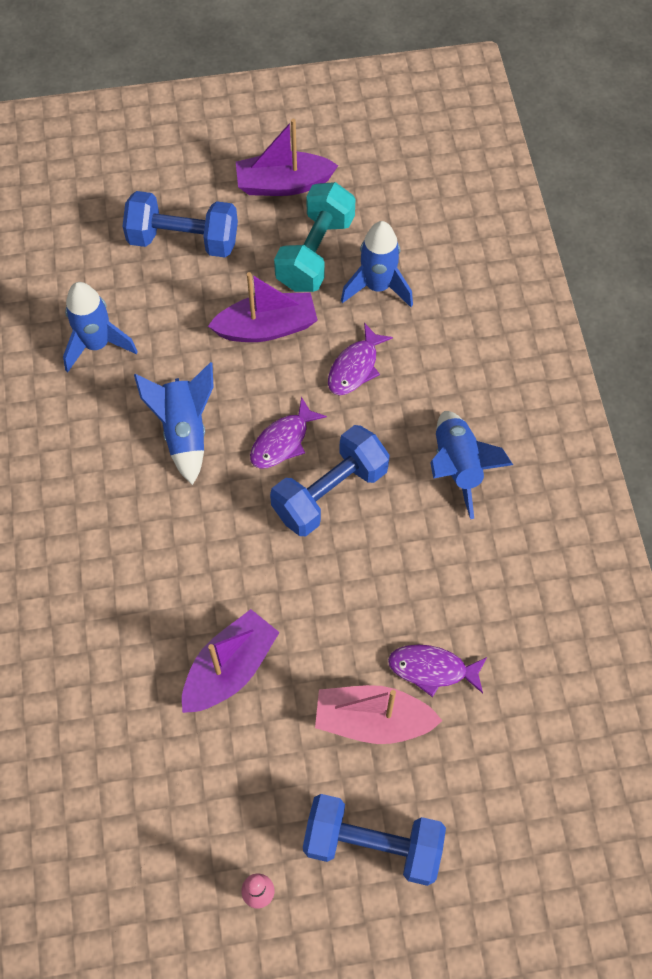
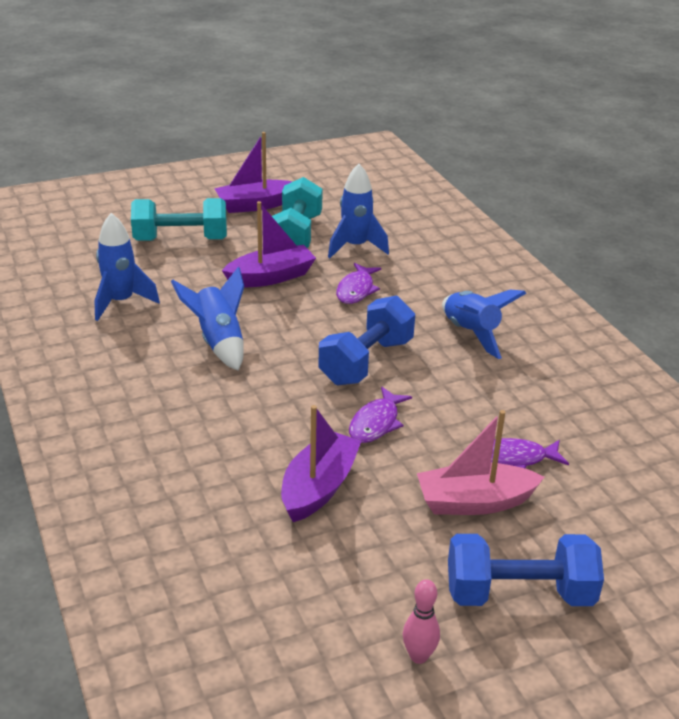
camera: 15 degrees left, 30 degrees down
blue dumbbell [123,191,238,257] -> turquoise dumbbell [131,198,227,241]
purple fish [250,397,327,469] -> purple fish moved to [349,386,412,443]

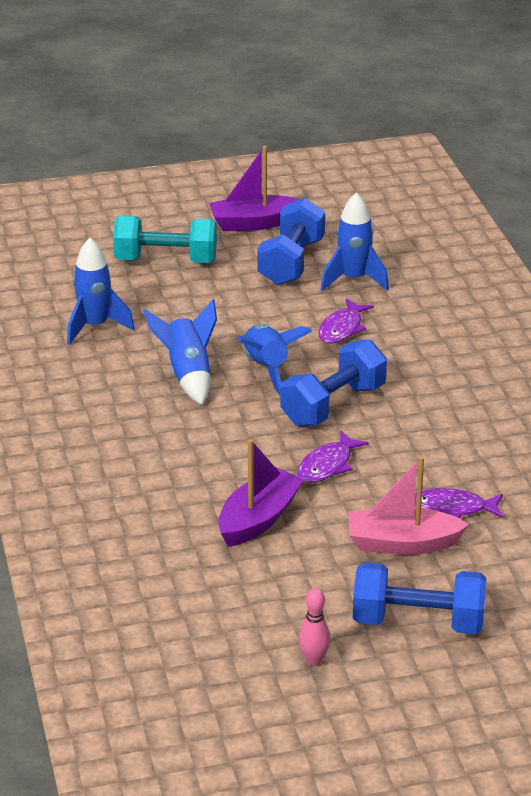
camera: 10 degrees right, 0 degrees up
purple boat [222,201,316,288] -> none
turquoise dumbbell [272,177,323,248] -> blue dumbbell [257,198,325,285]
blue rocket [442,289,526,359] -> blue rocket moved to [238,324,312,396]

